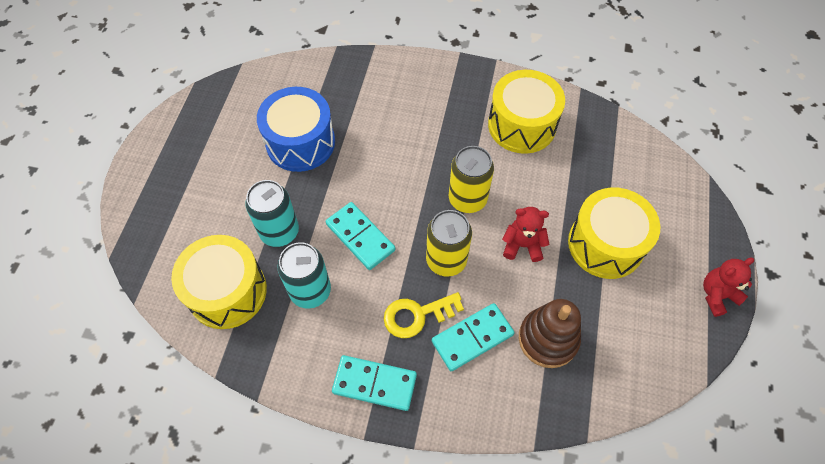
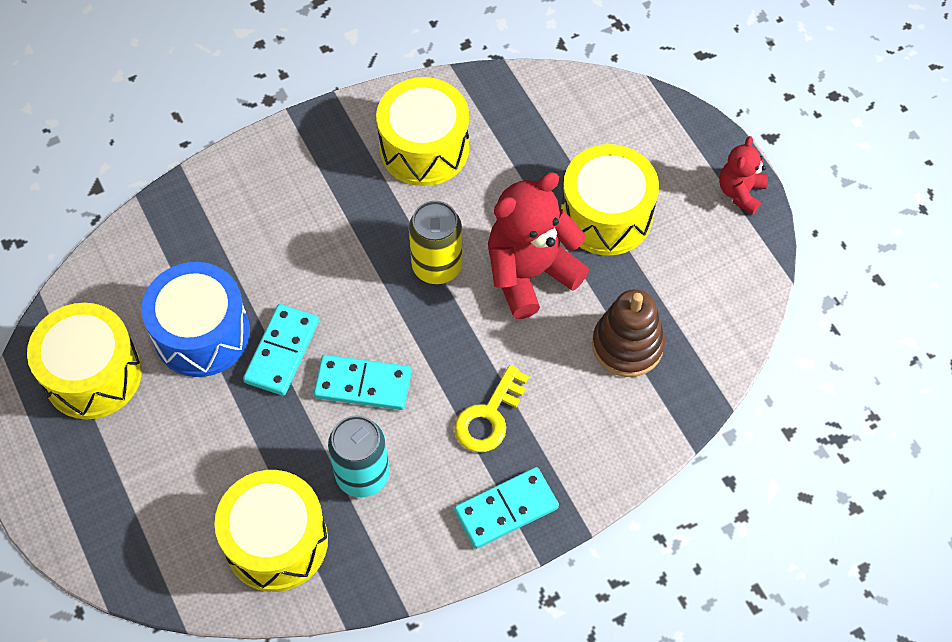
camera: 40 degrees left, 0 degrees up
turquoise can [245,180,299,247] -> none
yellow can [426,210,472,277] -> none
turquoise domino [432,303,514,371] -> turquoise domino moved to [243,304,319,396]
red teddy bear [502,207,549,262] -> red teddy bear [488,172,589,319], size x1.85
none -> yellow drum [27,303,142,419]

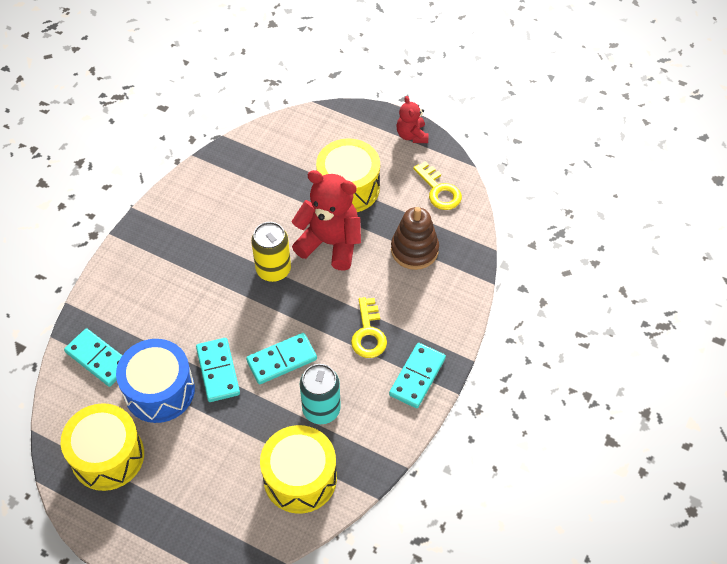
camera: 35 degrees left, 5 degrees down
yellow drum [376,77,469,186] -> none
red teddy bear [488,172,589,319] -> red teddy bear turned 90 degrees clockwise [291,170,361,271]
none -> turquoise domino [64,328,122,387]
none -> yellow key [413,161,462,210]

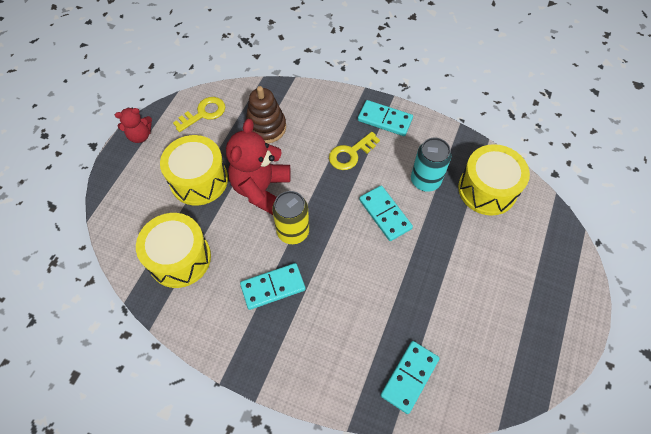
camera: 95 degrees left, 5 degrees up
yellow drum [61,403,144,491] -> yellow drum moved to [136,213,211,288]
blue drum [116,339,195,423] -> none
turquoise domino [196,338,240,402] -> turquoise domino moved to [240,263,306,310]
yellow key [351,297,387,358] -> yellow key turned 150 degrees clockwise [329,132,380,170]

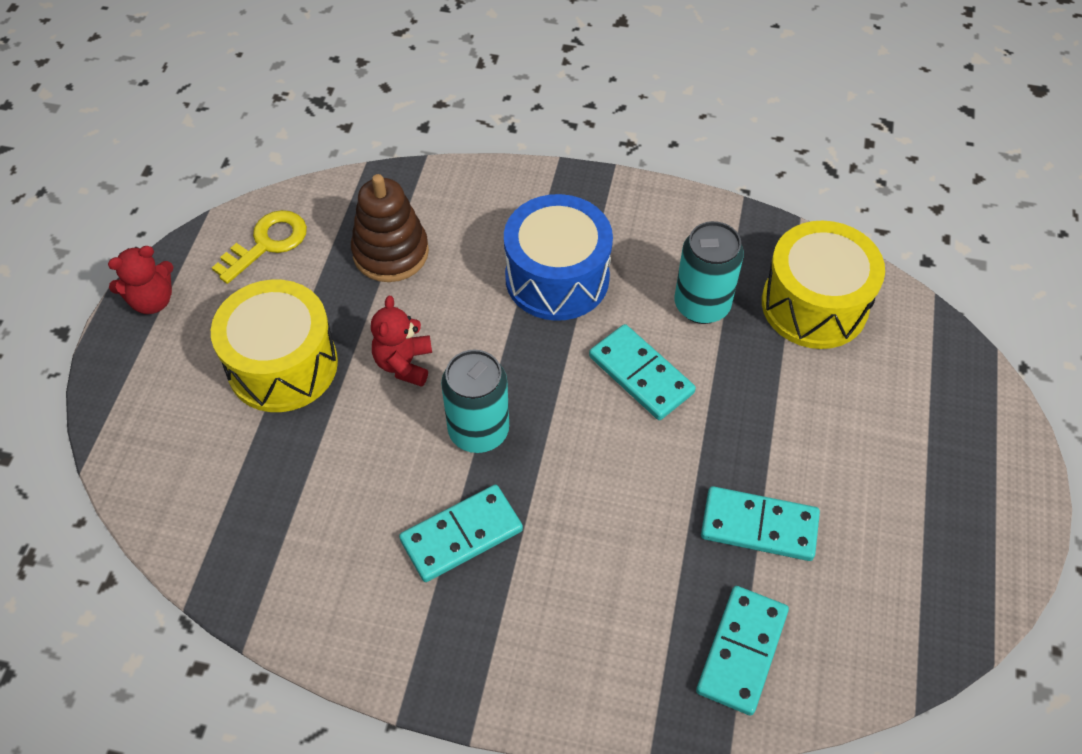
camera: 10 degrees left, 5 degrees down
yellow drum [136,213,211,288] -> none
red teddy bear [226,119,291,215] -> red teddy bear [371,296,432,387], size x0.54
yellow can [272,191,309,244] -> turquoise can [441,350,509,453]
yellow key [329,132,380,170] -> blue drum [504,194,613,321]
turquoise domino [358,100,413,136] -> turquoise domino moved to [701,486,820,561]

